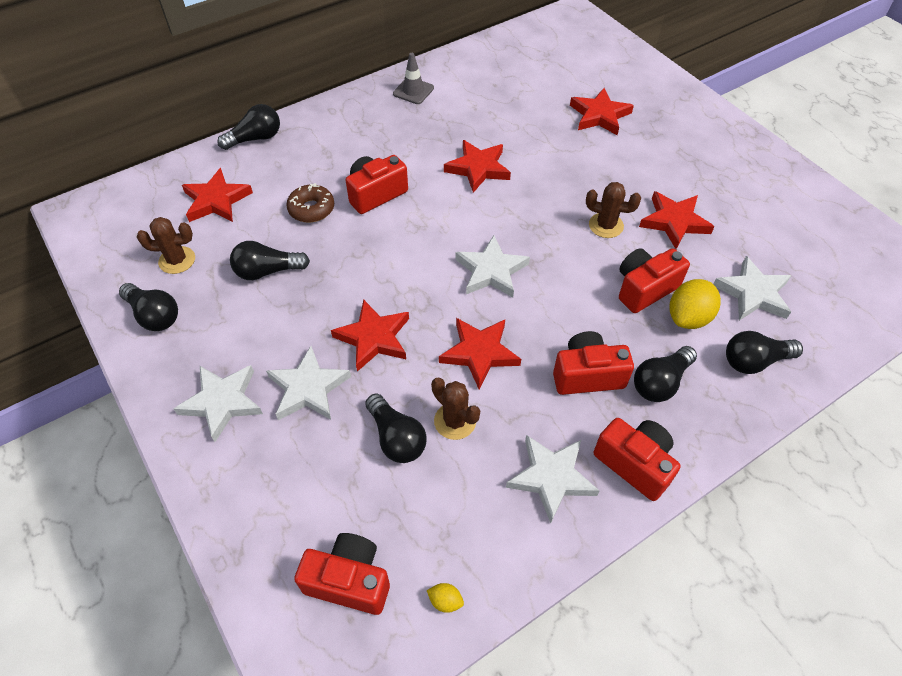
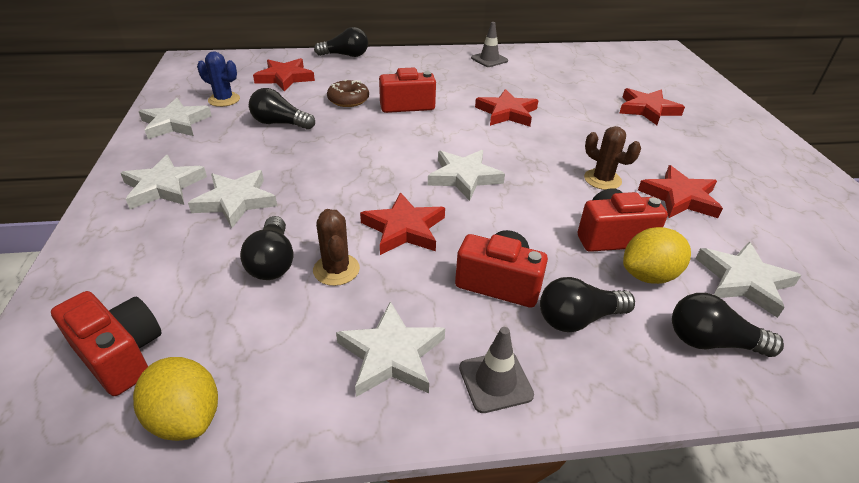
camera: 25 degrees right, 15 degrees down
black light bulb [119,283,178,331] -> white star [138,98,212,139]
brown cactus [137,217,195,274] -> blue cactus [197,52,240,107]
red star [331,300,409,372] -> none
yellow lemon [427,583,464,613] -> yellow lemon [133,357,218,441], size x2.16
red camera [593,418,681,501] -> grey traffic cone [459,327,534,413]

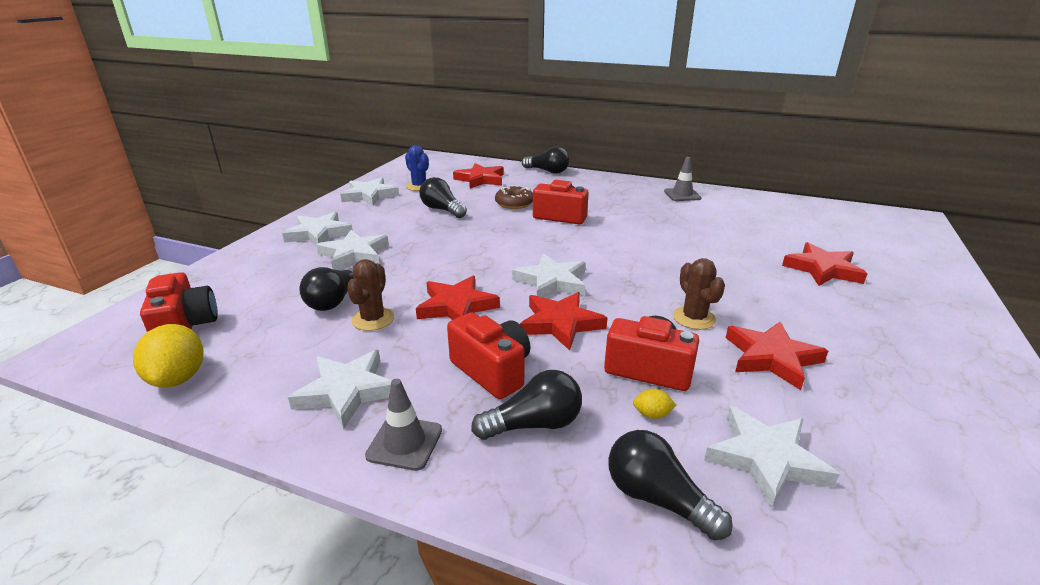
camera: 30 degrees right, 10 degrees down
red star [475,89,539,126] -> red star moved to [520,292,608,351]
black light bulb [540,277,635,332] -> black light bulb turned 150 degrees clockwise [471,370,582,440]
yellow lemon [623,227,691,284] -> yellow lemon [633,389,676,419], size x0.46

